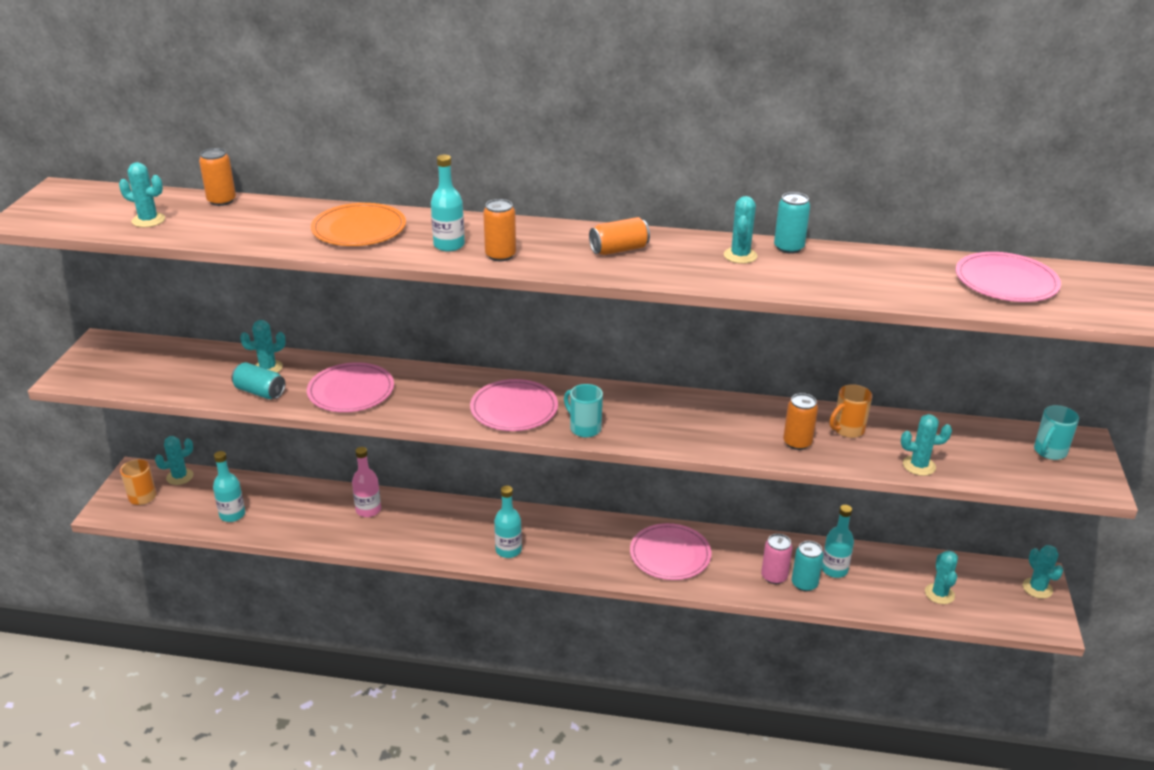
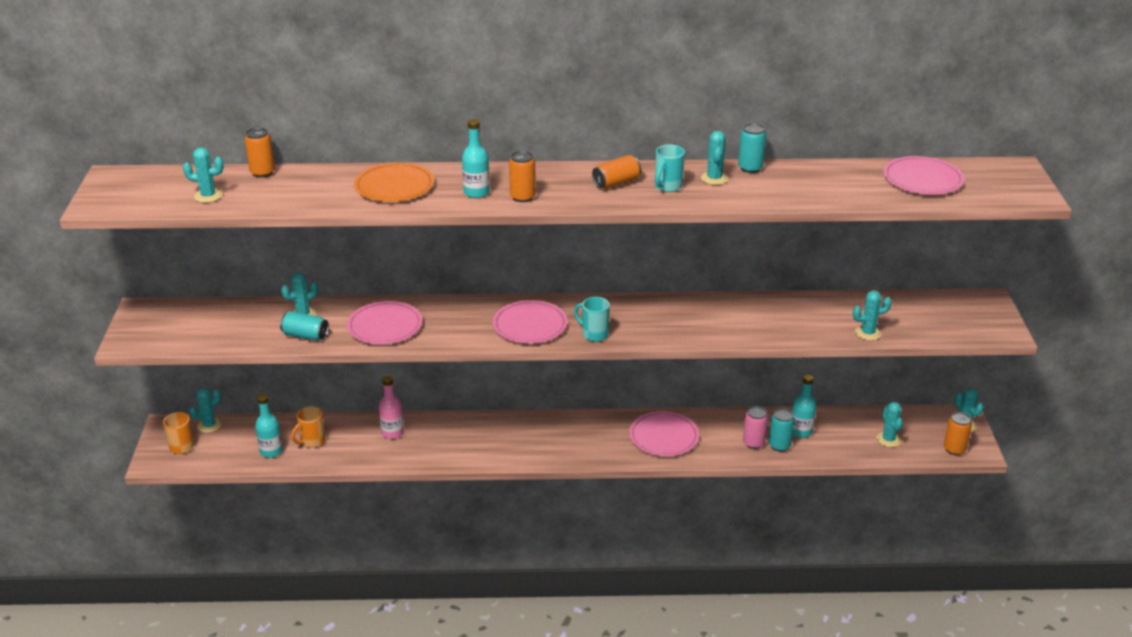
camera: 10 degrees left, 0 degrees up
turquoise bottle [494,486,522,558] -> none
orange can [783,393,818,450] -> orange can moved to [944,412,972,455]
orange mug [830,384,872,438] -> orange mug moved to [291,406,326,448]
turquoise mug [1034,405,1079,460] -> turquoise mug moved to [655,145,685,192]

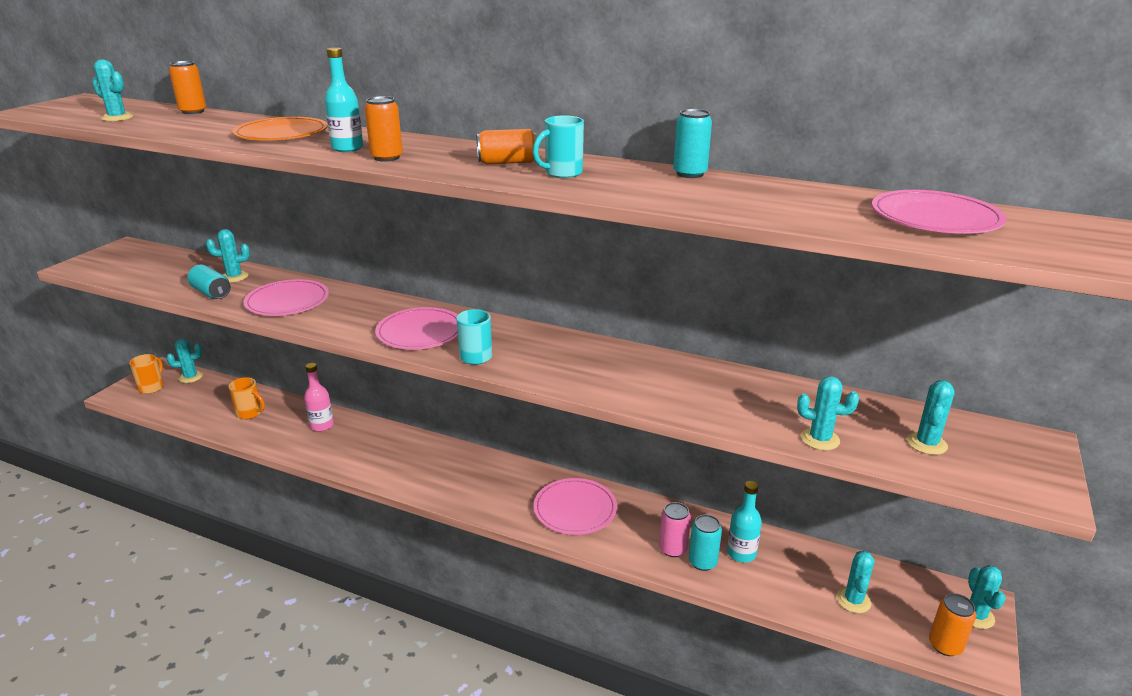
camera: 25 degrees right, 5 degrees down
turquoise bottle [255,394,283,458] -> none
orange mug [291,406,326,448] -> orange mug turned 135 degrees counterclockwise [229,377,265,419]
turquoise cactus [701,131,728,185] -> turquoise cactus moved to [907,380,955,455]

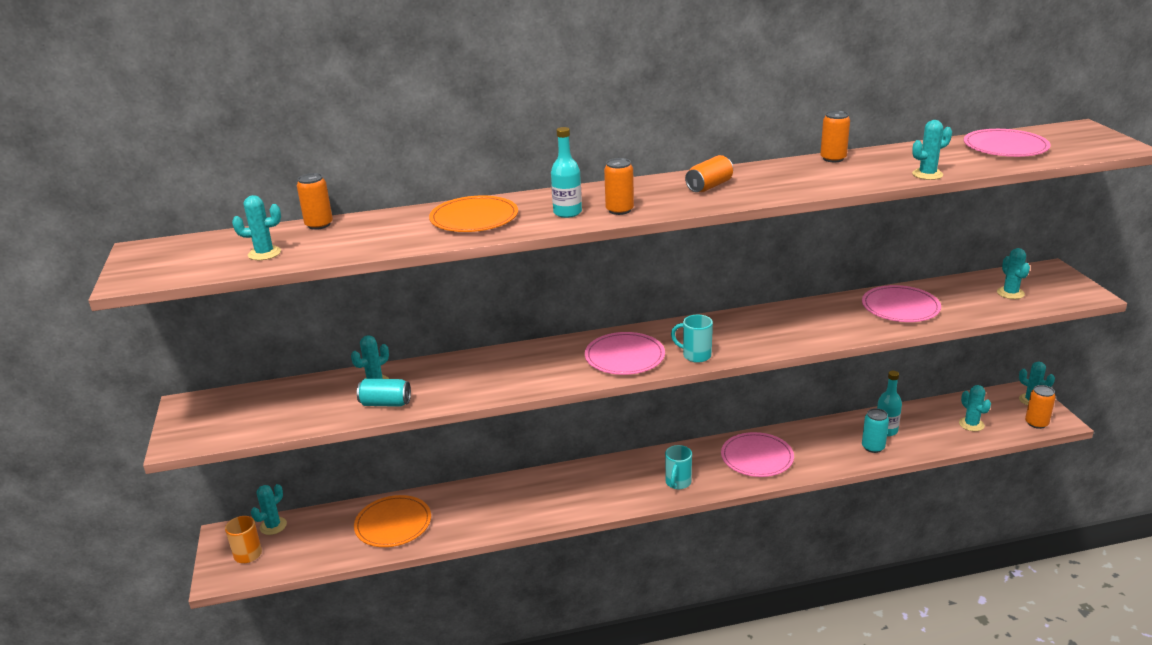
camera: 35 degrees left, 0 degrees up
orange mug [229,377,265,419] -> orange plate [354,495,431,547]
pink plate [243,279,329,316] -> pink plate moved to [862,285,941,322]
pink bottle [304,363,334,432] -> none
turquoise mug [533,115,584,178] -> turquoise mug moved to [665,445,692,489]
pink can [659,502,691,557] -> none
turquoise can [673,109,712,178] -> orange can [820,110,850,162]
turquoise cactus [797,376,859,450] -> turquoise cactus moved to [912,120,952,180]

